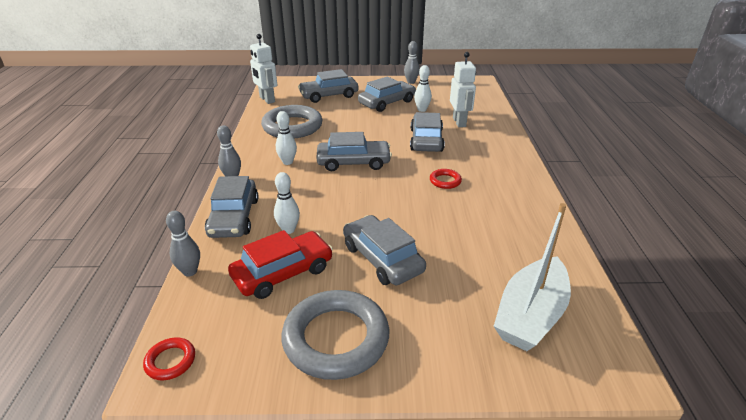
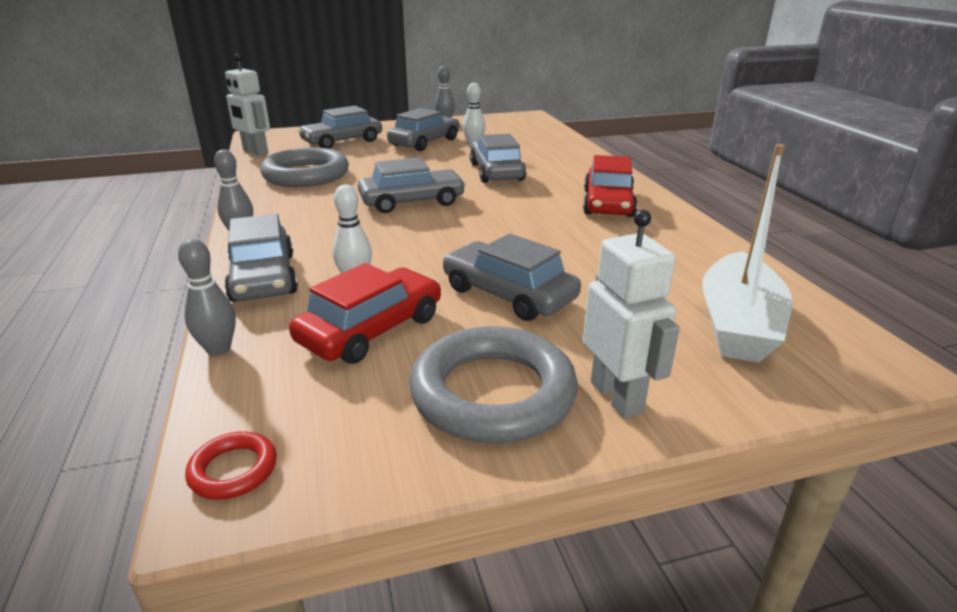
camera: 15 degrees left, 5 degrees down
white bowling pin [276,111,297,165] -> none
red ring [430,169,462,189] -> none
white robot [450,52,476,127] -> white robot moved to [583,210,680,419]
none -> red car [583,155,637,217]

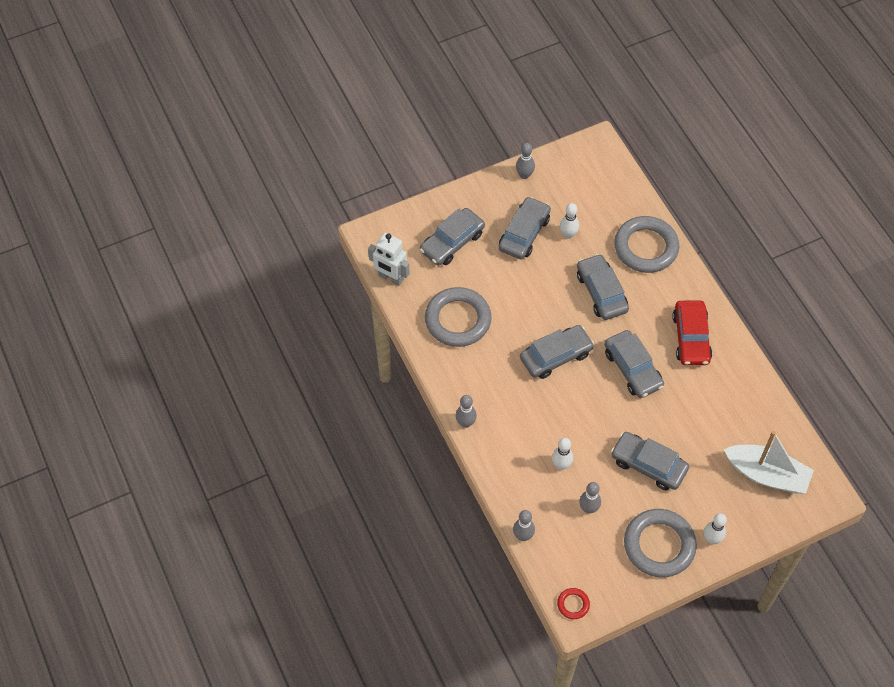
camera: 10 degrees left, 30 degrees up
grey car [224,214,298,302] -> grey car moved to [604,330,664,398]
red car [289,263,441,364] -> grey bowling pin [579,482,601,514]
white robot [583,210,680,419] -> white bowling pin [704,513,727,544]
white boat [702,144,792,363] -> white boat turned 75 degrees counterclockwise [724,431,814,494]
none -> grey ring [614,216,679,273]

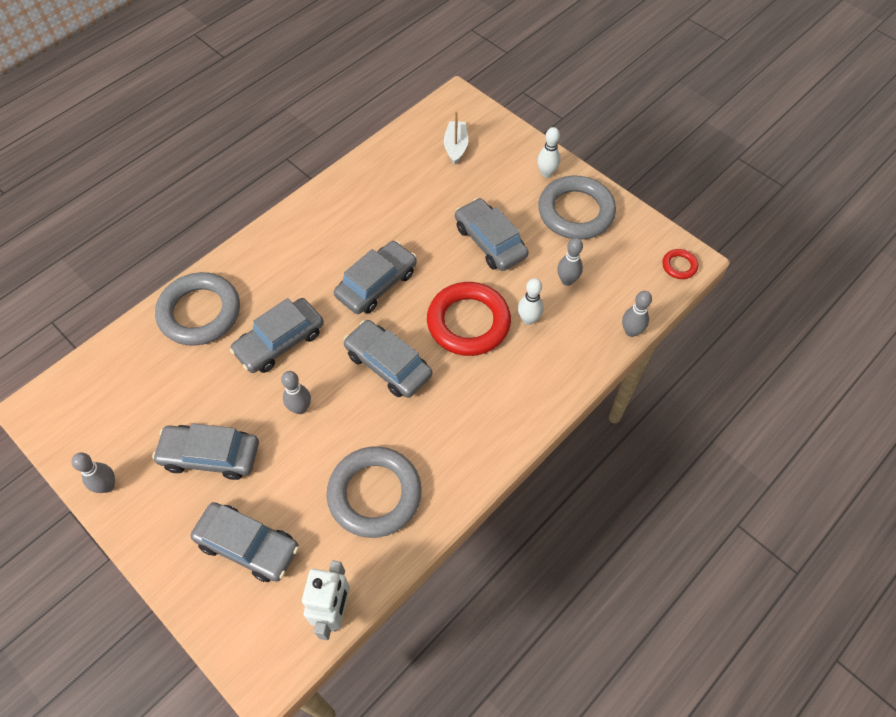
camera: 110 degrees left, 0 degrees up
grey bowling pin [456,395,477,428] -> grey bowling pin moved to [281,371,311,414]
white bowling pin [560,203,579,239] -> none
grey car [611,432,689,490] -> grey car turned 135 degrees clockwise [455,198,529,271]
red car [672,300,712,365] -> none
white boat [724,431,814,494] -> white boat [444,111,468,165], size x0.57
none -> red ring [427,282,511,356]

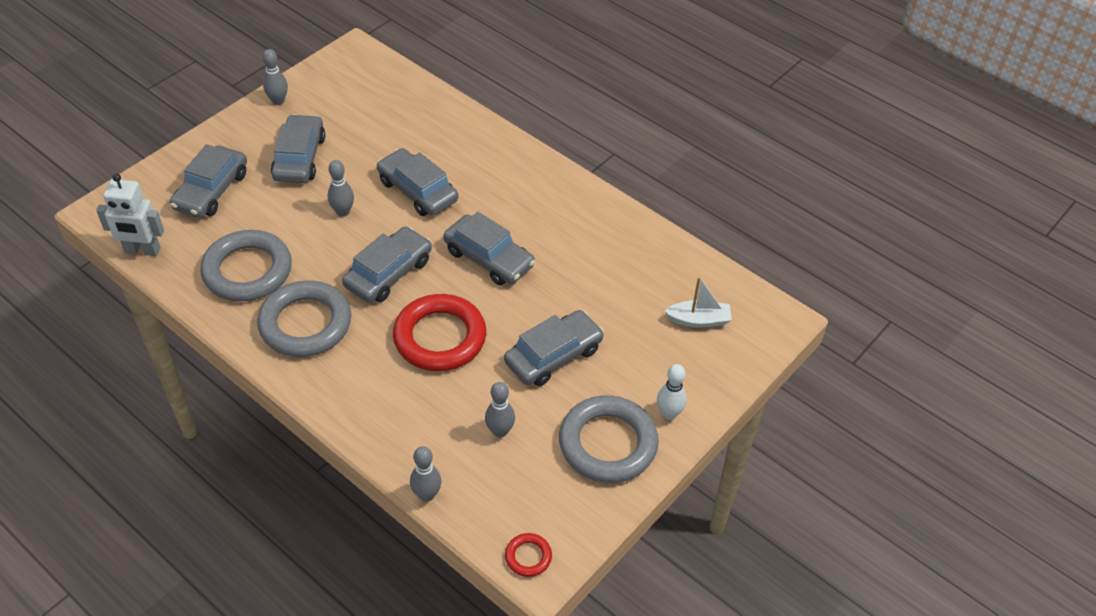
camera: 85 degrees right, 10 degrees down
grey ring [155,272,240,346] -> grey ring moved to [257,281,351,357]
white bowling pin [518,278,544,325] -> none

